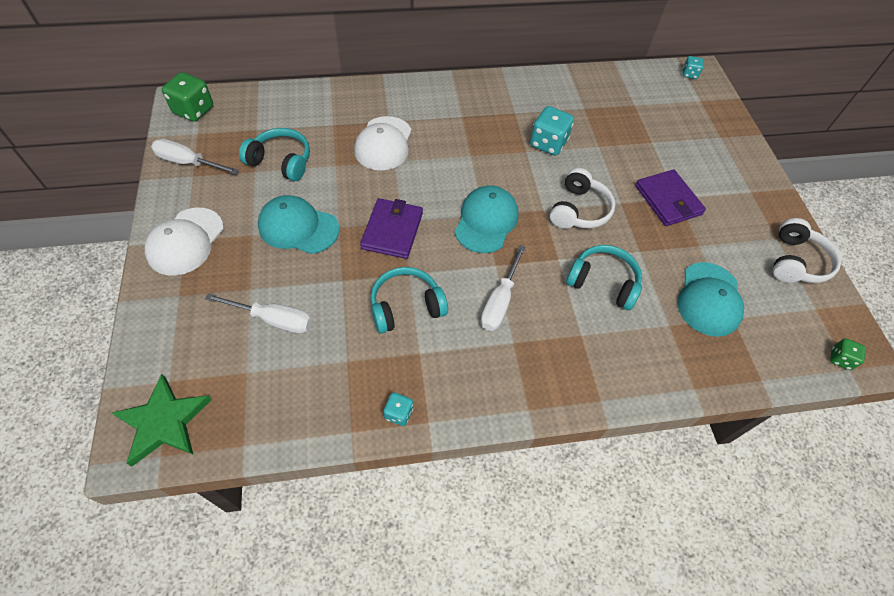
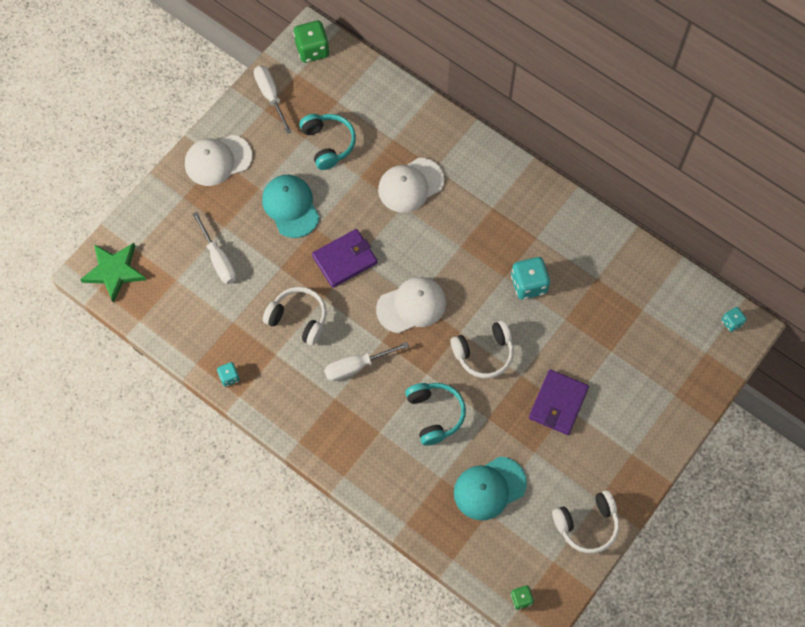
camera: 50 degrees right, 10 degrees up
turquoise headphones [370,267,448,334] -> white headphones [263,287,327,345]
turquoise cap [454,185,519,253] -> white cap [376,277,446,333]

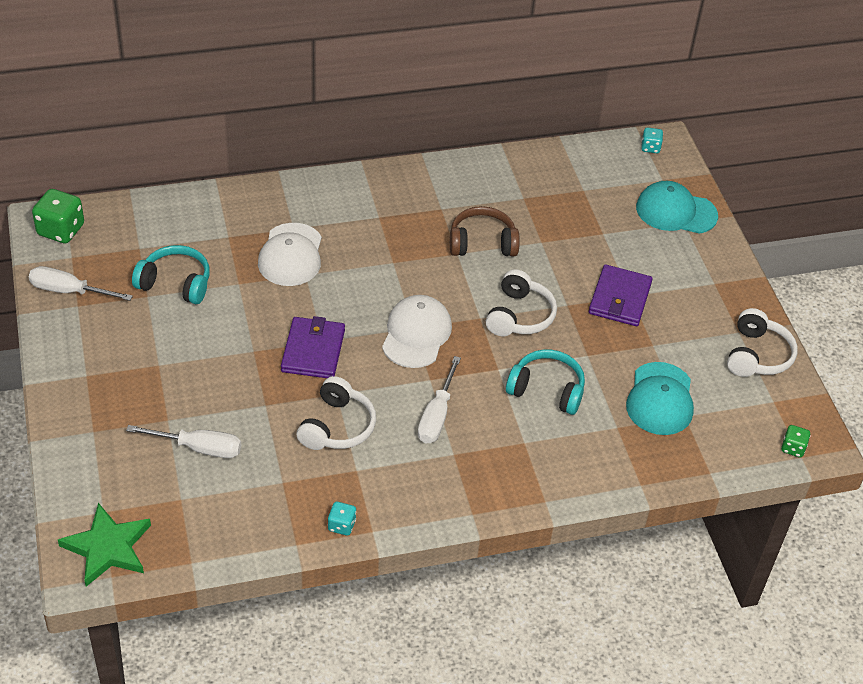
camera: 55 degrees left, 20 degrees down
white cap [185,135,253,186] -> none
turquoise cap [262,175,319,238] -> turquoise cap moved to [636,181,718,234]
white headphones [263,287,327,345] -> white headphones turned 135 degrees clockwise [297,376,376,450]
turquoise dice [511,257,550,300] -> brown headphones [450,206,520,256]
purple wallet [529,369,589,435] -> purple wallet turned 45 degrees clockwise [589,264,653,326]

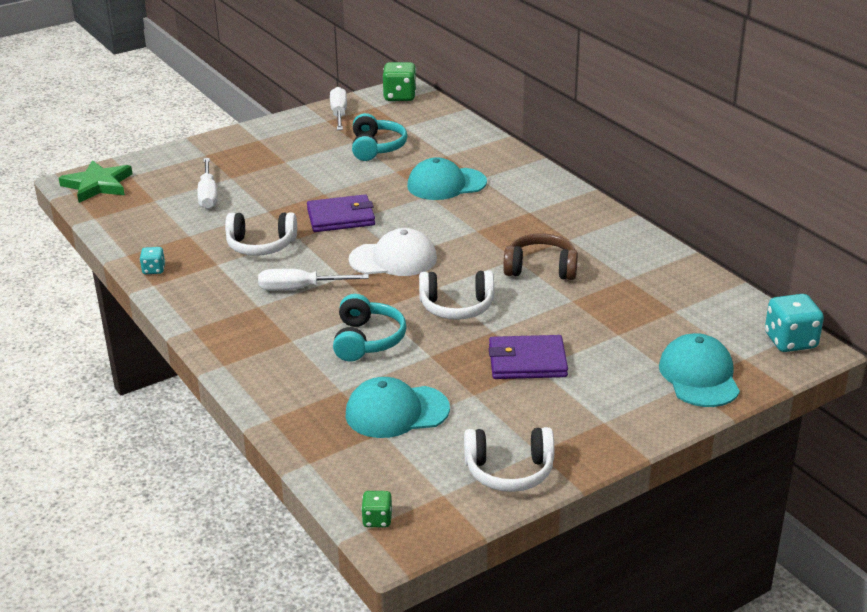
camera: 75 degrees right, 15 degrees down
white cap [258,223,322,286] -> turquoise cap [407,157,487,200]
brown headphones [450,206,520,256] -> brown headphones turned 60 degrees counterclockwise [503,233,578,280]
turquoise dice [641,127,663,153] -> turquoise dice [765,294,824,352], size x1.84

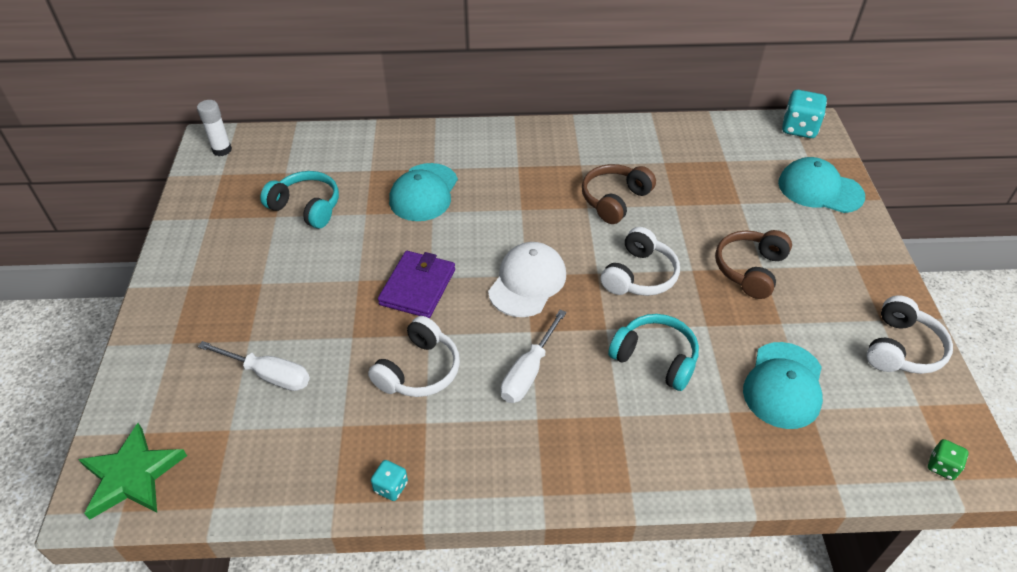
camera: 60 degrees left, 15 degrees up
white screwdriver [330,87,347,130] -> none
green dice [383,62,417,101] -> white glue stick [197,100,232,156]
purple wallet [489,335,568,379] -> brown headphones [715,230,792,299]

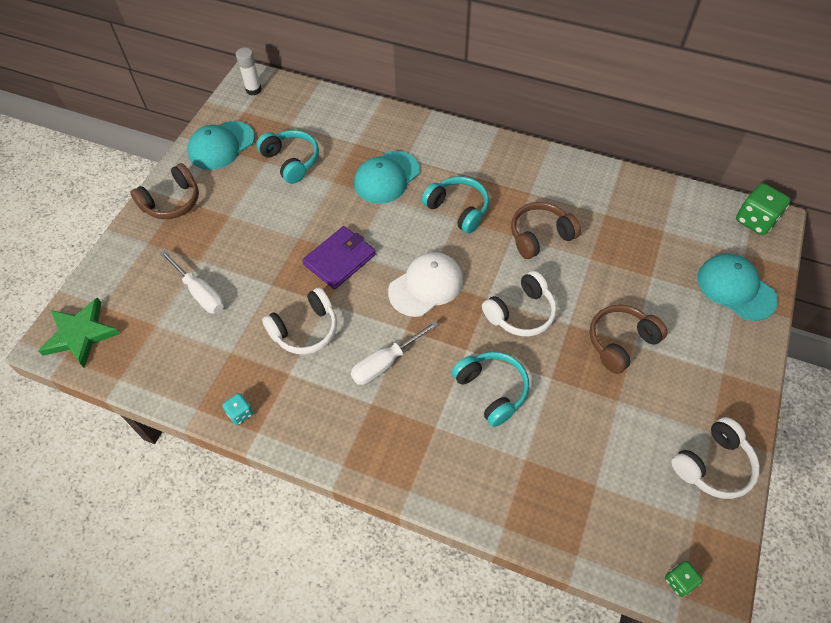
camera: 25 degrees right, 10 degrees up
turquoise cap [743,342,823,429] -> turquoise cap moved to [188,121,255,170]
turquoise dice [782,90,827,138] -> green dice [736,183,790,235]
none -> brown headphones [130,163,199,219]
none -> turquoise headphones [422,176,489,234]

